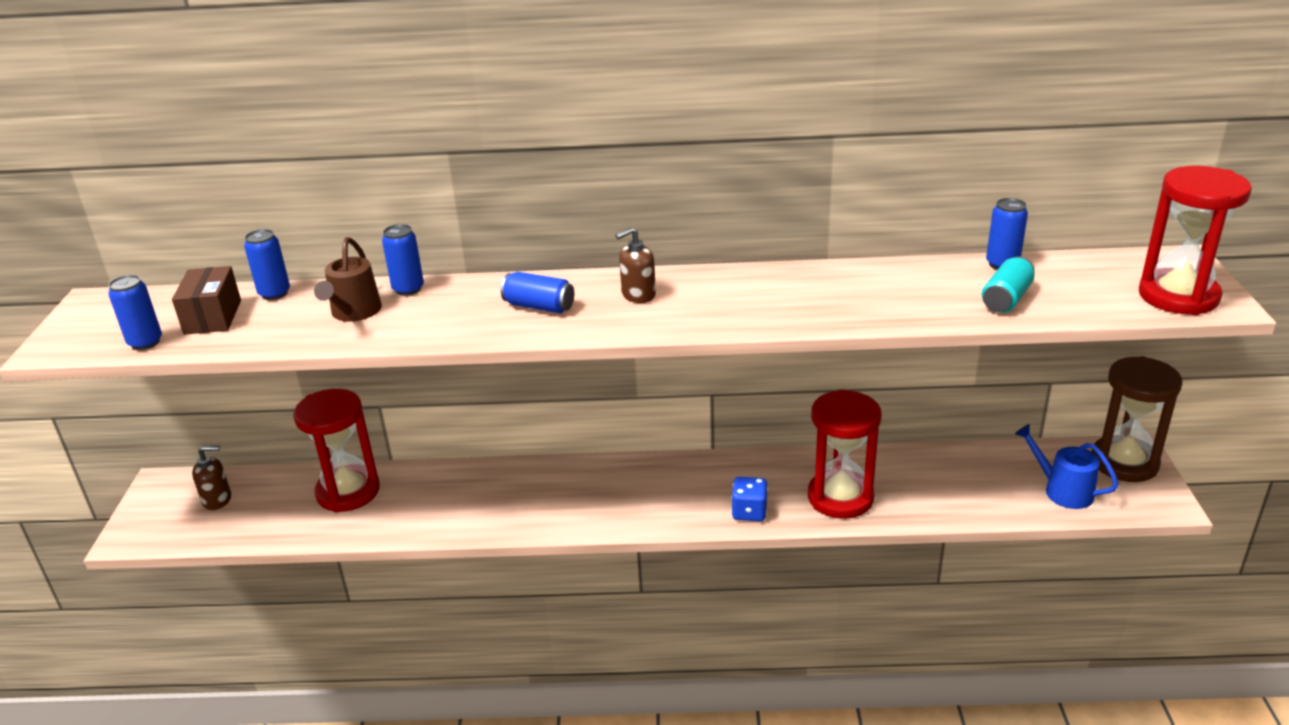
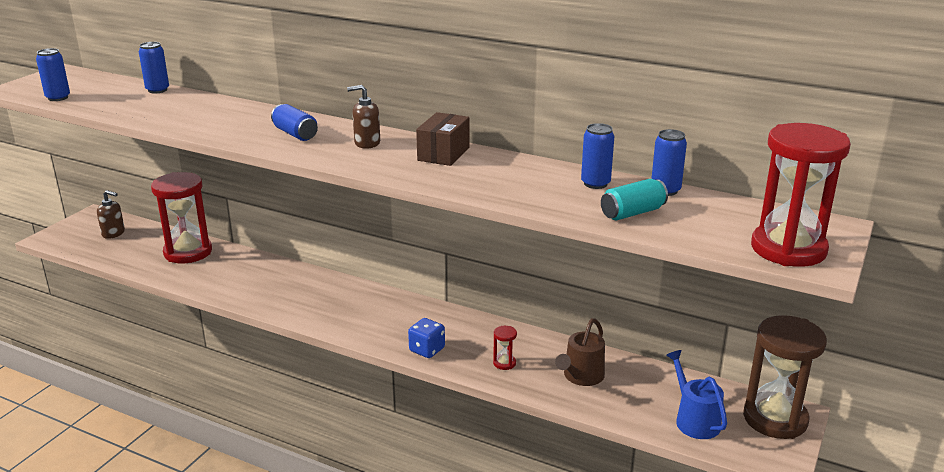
camera: 25 degrees right, 5 degrees down
brown box [172,266,241,335] -> brown box moved to [416,112,469,166]
brown watering can [314,237,382,322] -> brown watering can moved to [555,318,605,386]
blue can [382,224,424,296] -> blue can moved to [581,123,614,189]
red hourglass [808,389,882,519] -> red hourglass [493,326,517,370], size x0.40

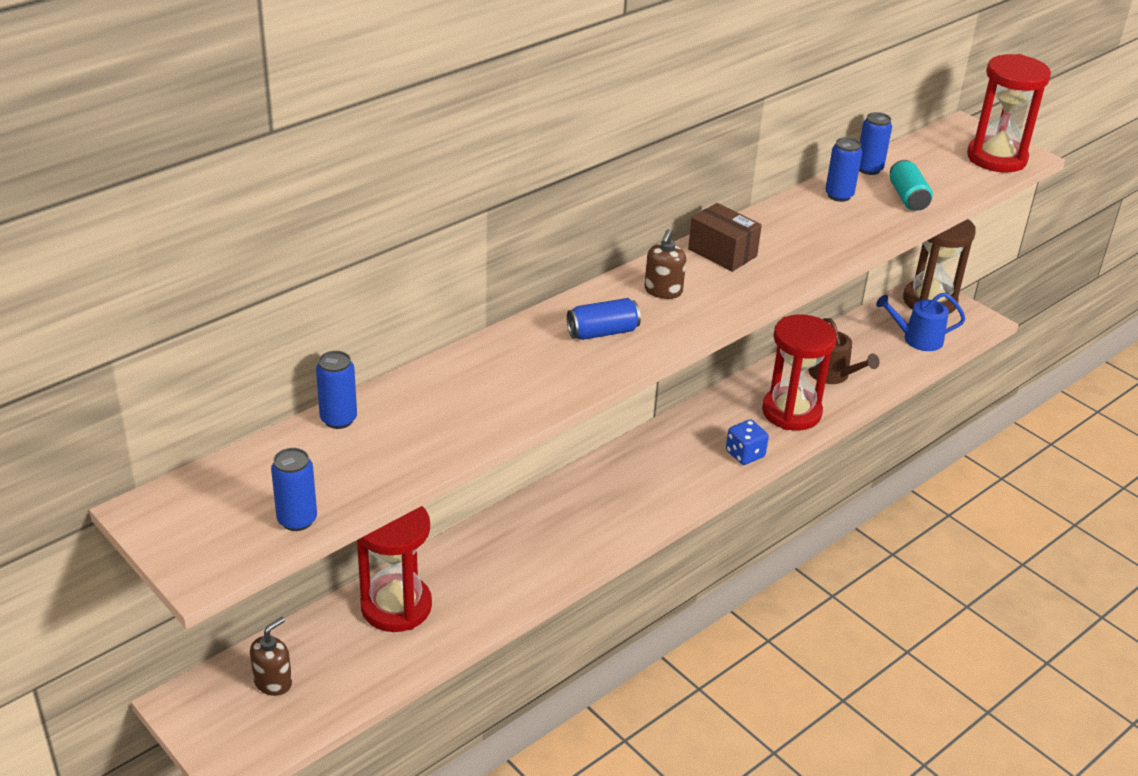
camera: 70 degrees left, 10 degrees up
red hourglass [493,326,517,370] -> red hourglass [762,315,837,430], size x2.50

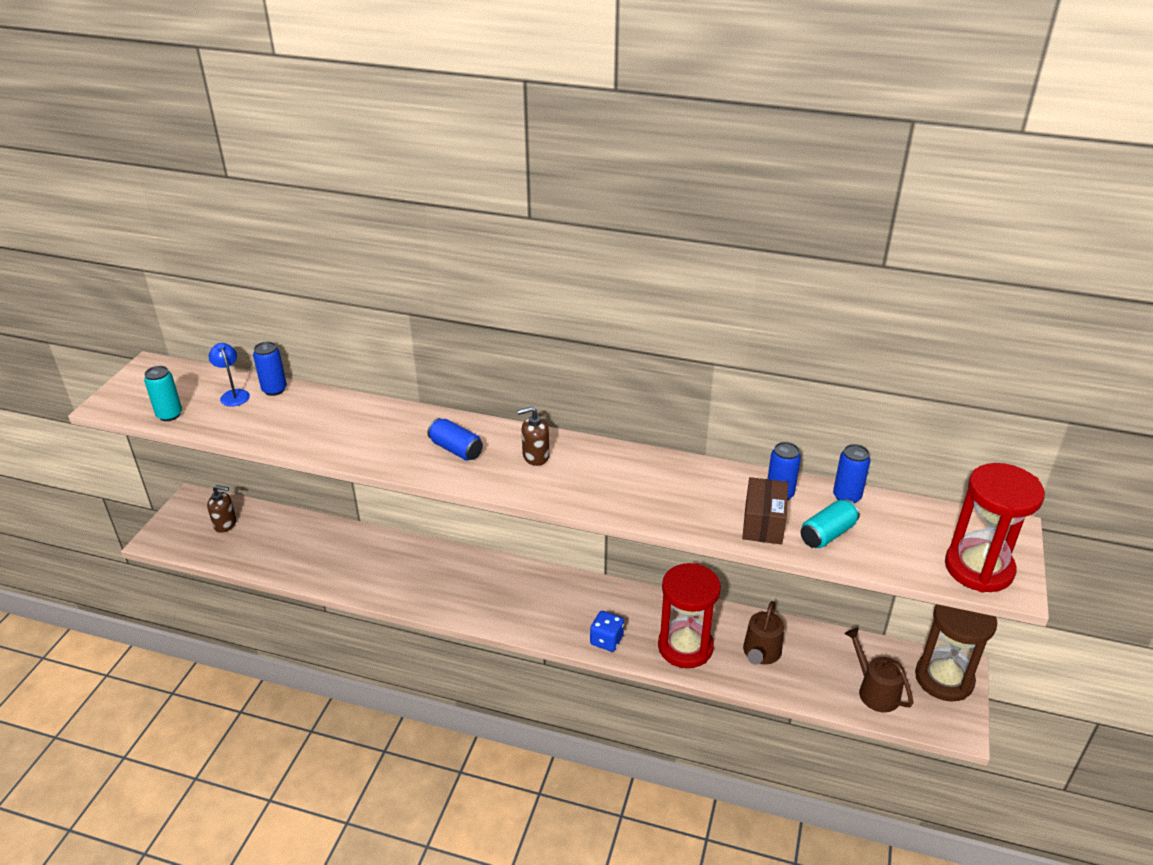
camera: 60 degrees right, 0 degrees up
blue can [271,448,317,531] -> turquoise can [144,366,182,421]
red hourglass [357,506,432,632] -> none
brown box [688,203,762,272] -> brown box moved to [742,477,788,544]
blue watering can [876,293,965,351] -> brown watering can [844,628,913,712]
none -> blue lamp [209,343,250,407]

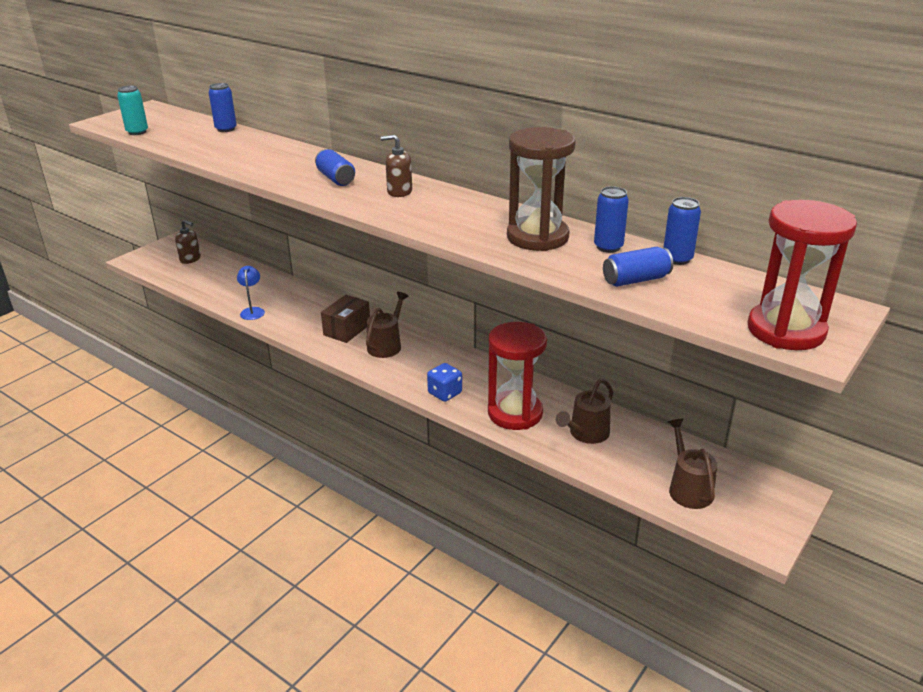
camera: 20 degrees right, 5 degrees down
blue lamp [209,343,250,407] -> blue lamp moved to [237,266,265,320]
brown box [742,477,788,544] -> brown box moved to [321,295,370,343]
turquoise can [801,499,860,548] -> blue can [603,247,673,287]
brown hourglass [915,604,997,702] -> brown hourglass moved to [507,127,576,251]
none -> brown watering can [366,292,409,358]

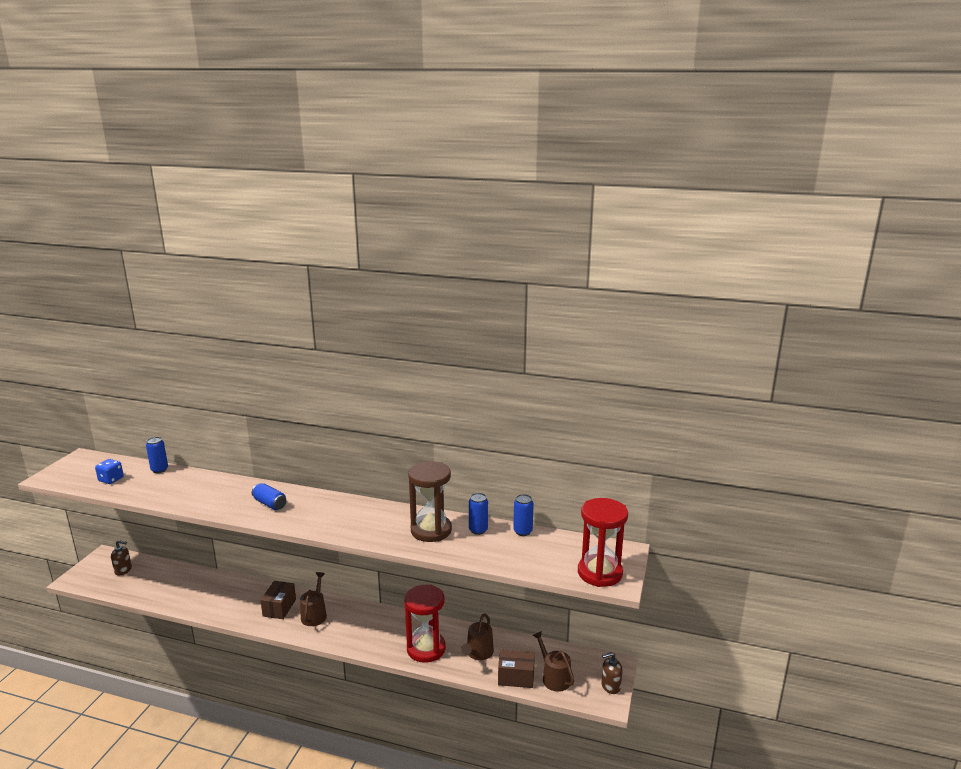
camera: 20 degrees left, 10 degrees down
turquoise can [117,86,148,135] -> none
blue lamp [237,266,265,320] -> none
brown soap dispenser [381,135,412,197] -> brown soap dispenser moved to [601,652,623,694]
blue dice [427,363,462,402] -> blue dice moved to [95,459,124,484]
blue can [603,247,673,287] -> none
none -> brown box [498,650,535,688]

